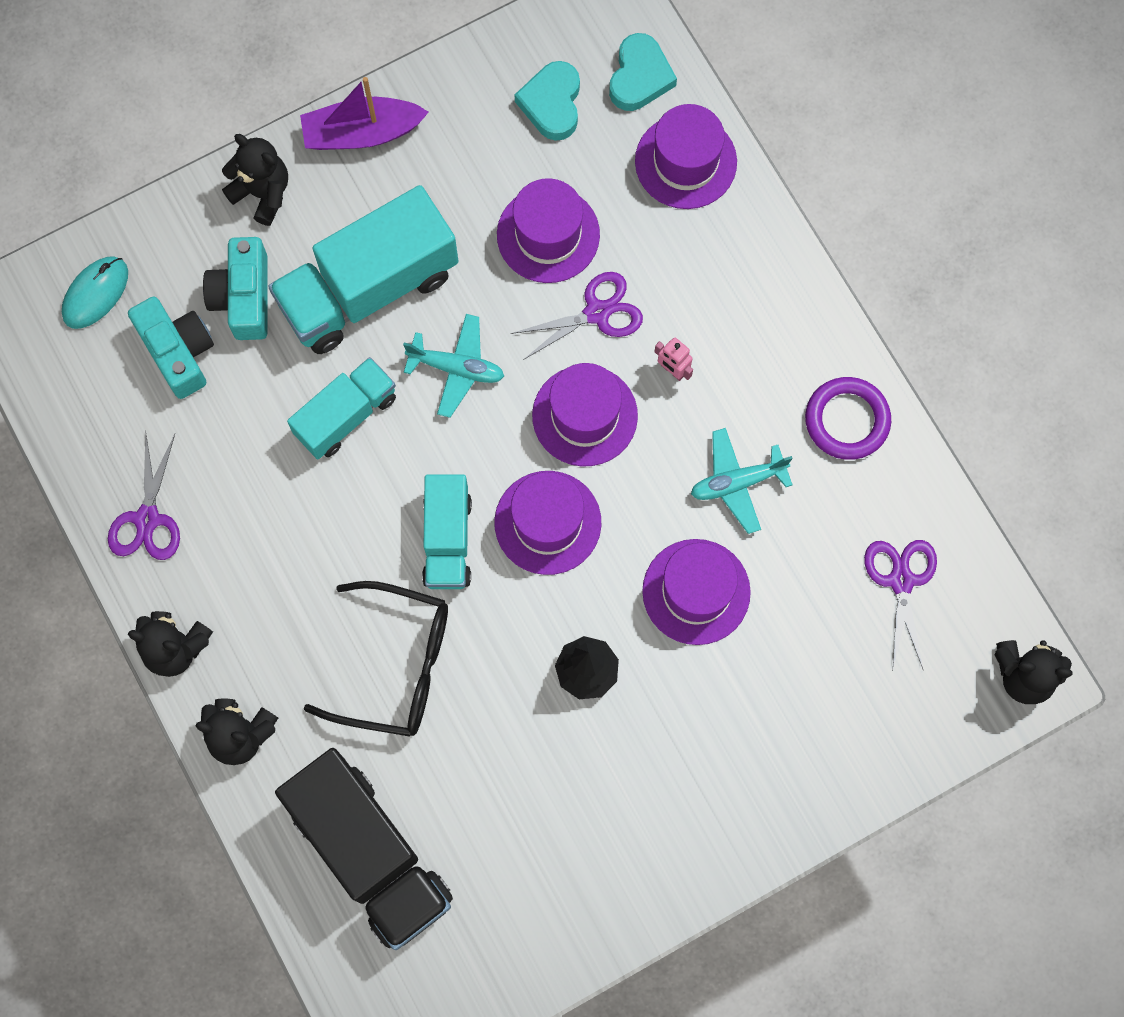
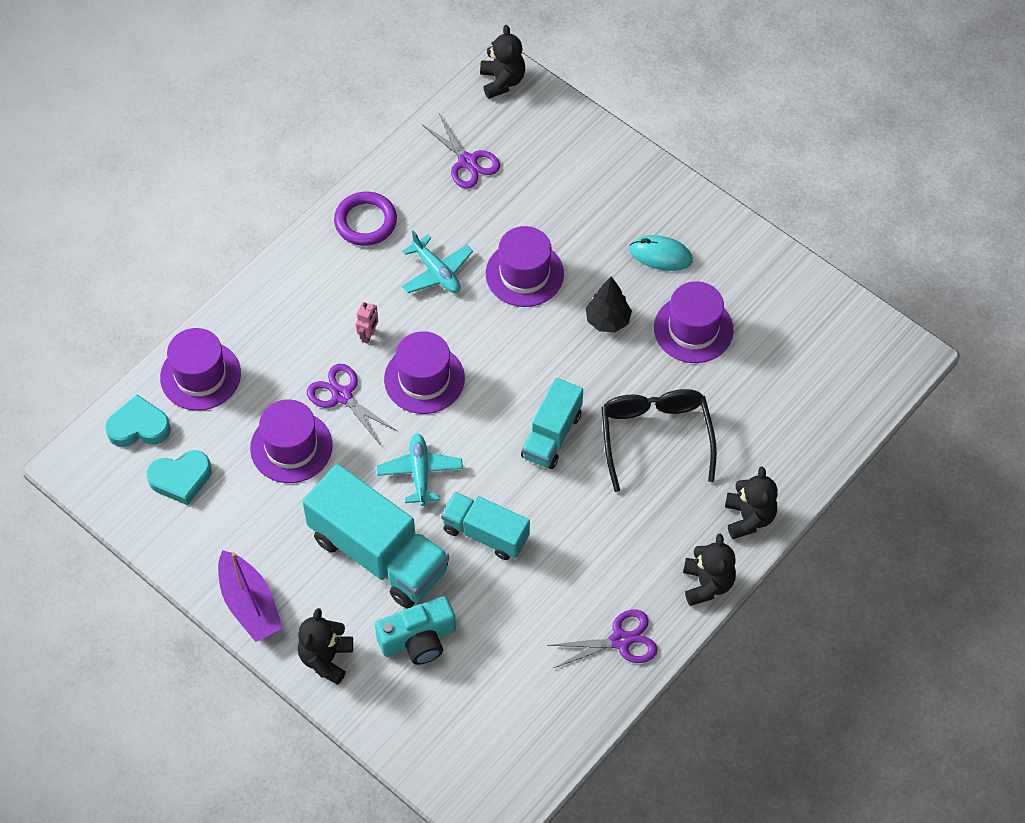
camera: 110 degrees left, 15 degrees down
turquoise mouse [62,257,128,329] -> turquoise mouse moved to [629,235,693,271]
turquoise camera [128,297,214,399] -> none
black truck [275,748,453,950] -> none
turquoise truck [422,474,472,589] -> turquoise truck turned 135 degrees clockwise [521,378,583,469]
purple hat [494,471,601,575] -> purple hat moved to [654,281,733,363]
purple scissors [864,540,937,671] -> purple scissors turned 105 degrees counterclockwise [423,114,500,189]

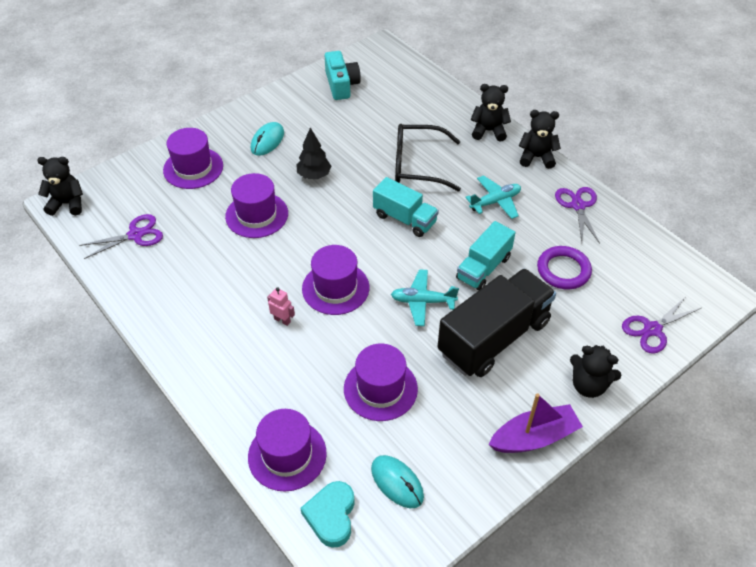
camera: 80 degrees left, 10 degrees down
turquoise heart [147,450,212,505] -> turquoise mouse [371,455,424,508]
turquoise truck [302,464,449,609] -> black truck [438,269,556,377]
purple scissors [307,364,397,444] -> purple scissors moved to [622,297,701,354]
purple ring [334,191,397,246] -> purple ring moved to [537,246,592,289]
turquoise camera [375,596,456,665] -> turquoise camera moved to [325,51,361,100]
turquoise plane [402,230,473,293] -> turquoise plane moved to [465,175,521,219]
purple hat [654,281,733,363] -> purple hat moved to [163,128,223,189]

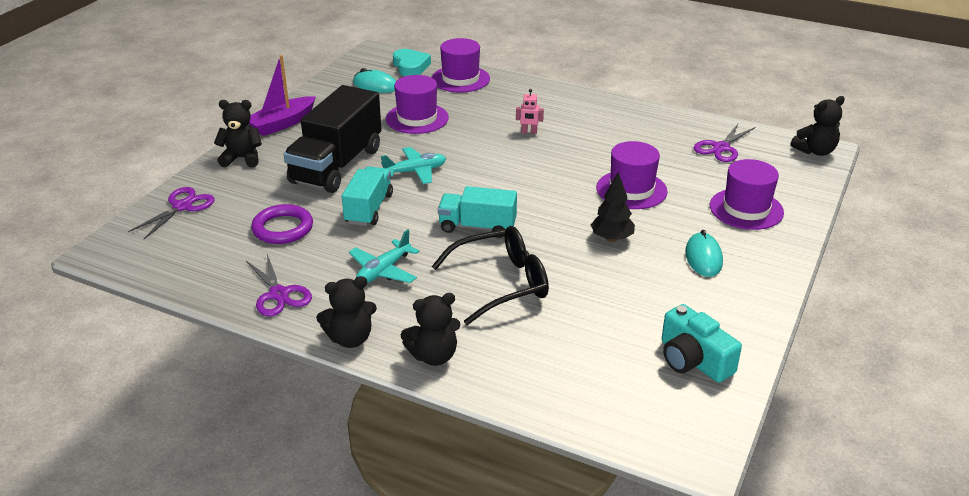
camera: 155 degrees right, 15 degrees down
purple hat [302,245,369,315] -> none

